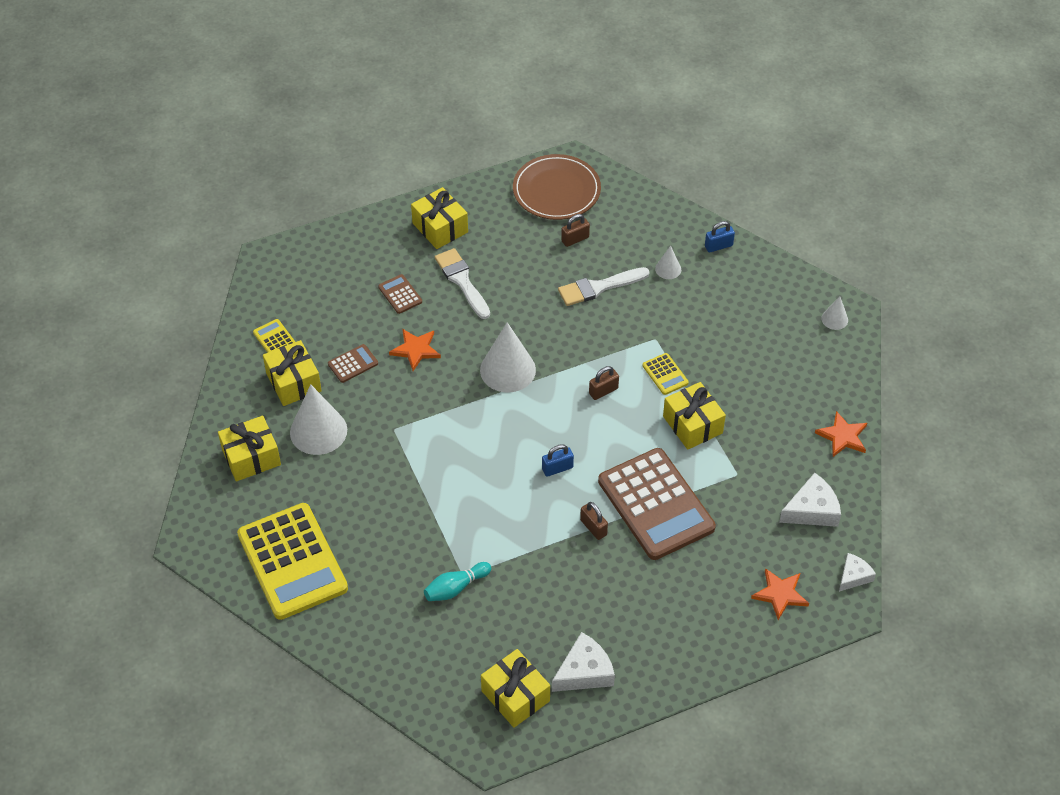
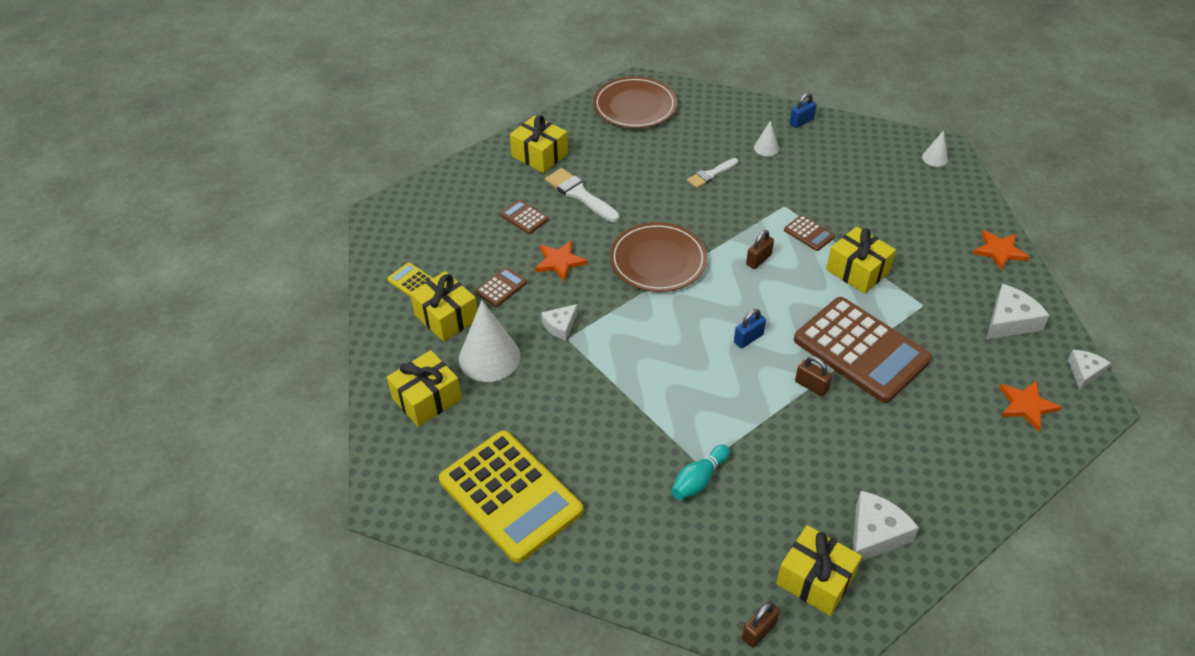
camera: 15 degrees left, 5 degrees down
white cone [480,322,536,393] -> brown plate [610,222,707,292]
white brush [558,267,650,306] -> white brush [687,158,738,188], size x0.66
brown padlock [561,214,590,247] -> brown padlock moved to [742,601,780,648]
yellow calculator [643,353,689,395] -> brown calculator [784,215,835,251]
none -> white cheese [541,304,578,340]

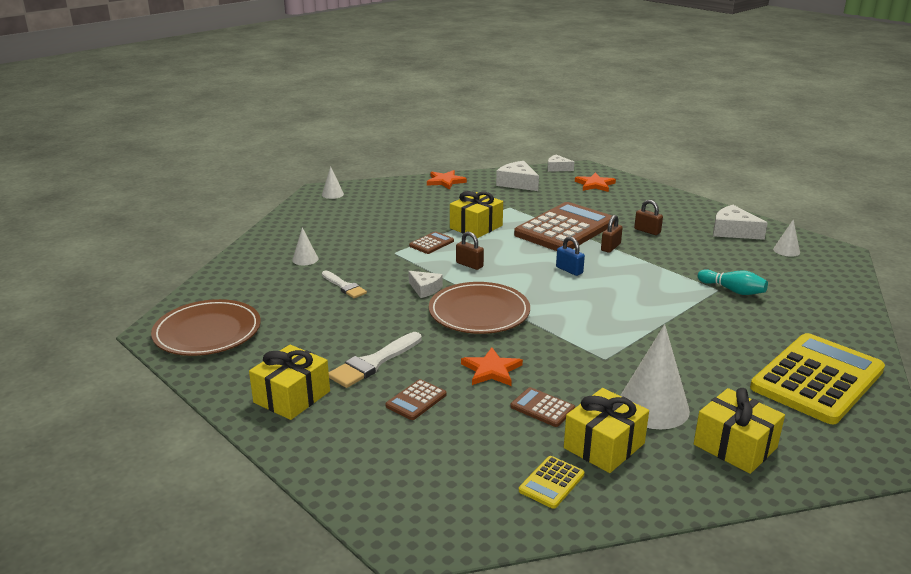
camera: 95 degrees left, 20 degrees down
white cheese [541,304,578,340] -> white cheese moved to [408,271,443,298]
brown padlock [742,601,780,648] -> brown padlock moved to [634,200,663,235]
yellow gift [776,525,862,616] -> white cone [773,219,800,257]
blue padlock [789,93,817,128] -> none

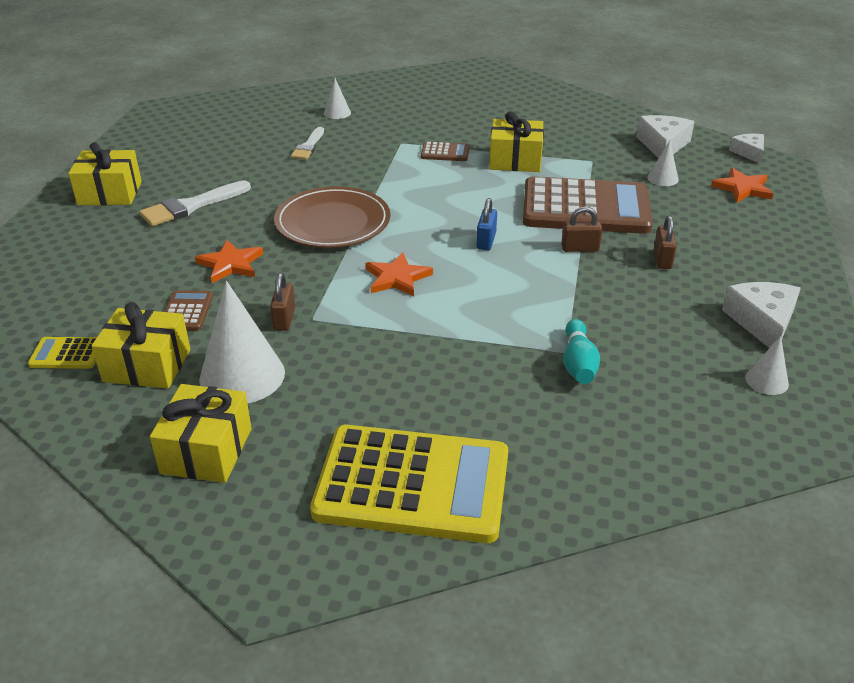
camera: 55 degrees right, 10 degrees up
brown plate [151,299,261,356] -> none
white cone [322,166,344,199] -> white cone moved to [647,141,679,186]
white brush [329,332,422,388] -> white brush turned 45 degrees counterclockwise [139,180,251,226]
brown calculator [386,379,446,420] -> none
white cheese [408,271,443,298] -> none
orange star [427,170,467,190] -> orange star moved to [365,252,433,297]
brown padlock [456,232,484,270] -> brown padlock moved to [270,273,295,331]

